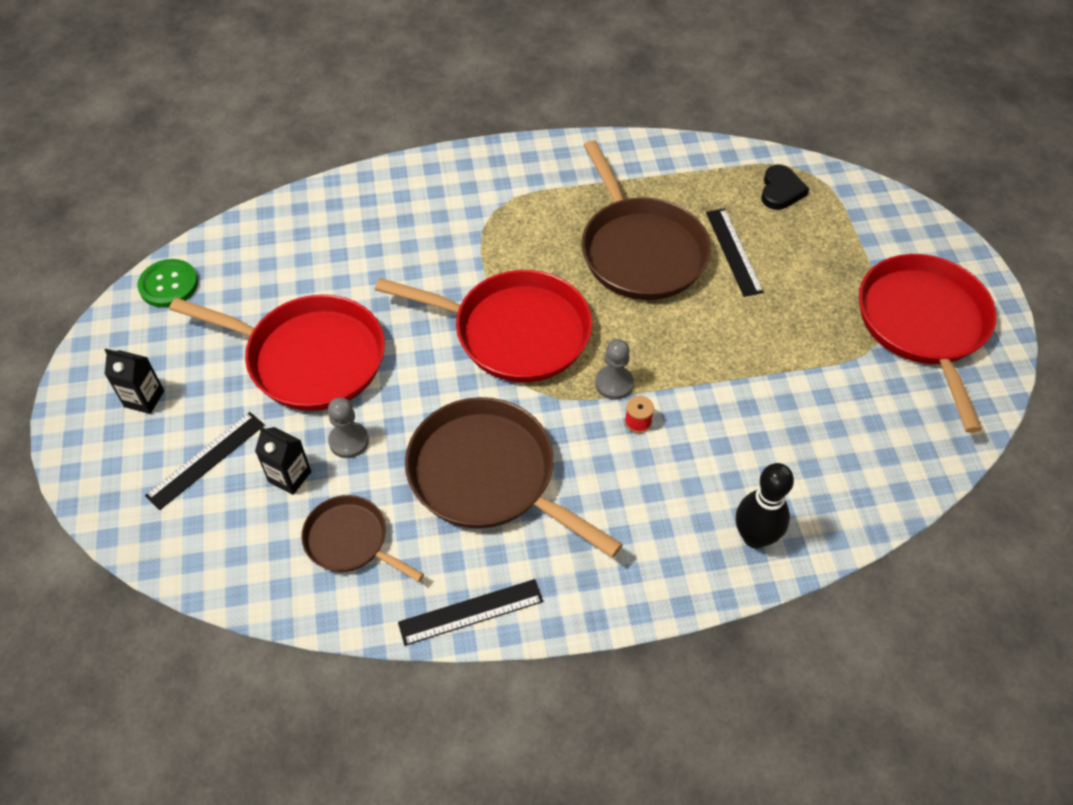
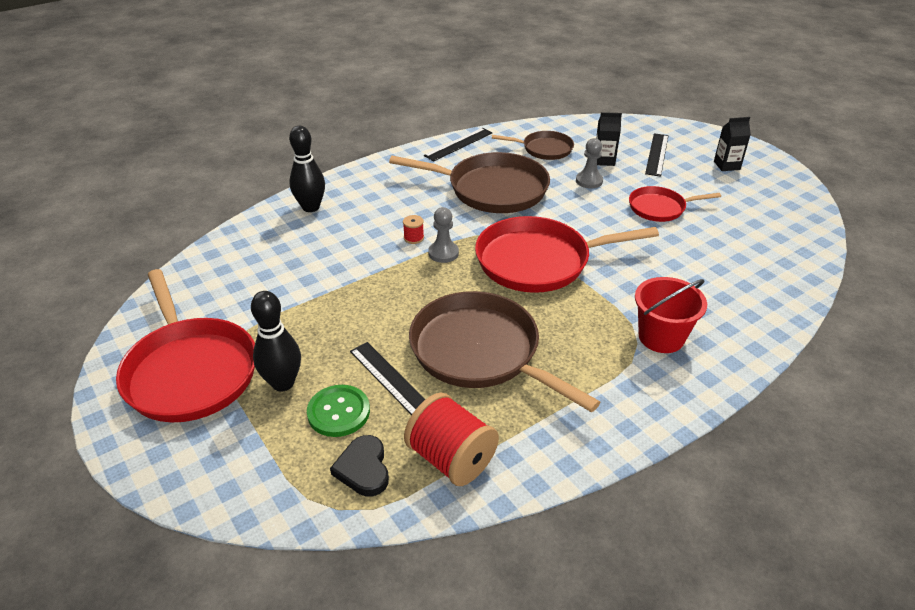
camera: 155 degrees right, 15 degrees down
green button [137,259,198,308] -> green button moved to [307,385,370,437]
red pan [169,295,385,411] -> red pan [629,186,721,222], size x0.55
none -> black bowling pin [251,291,301,391]
none -> red spool [404,392,499,486]
none -> red bucket [635,277,707,353]

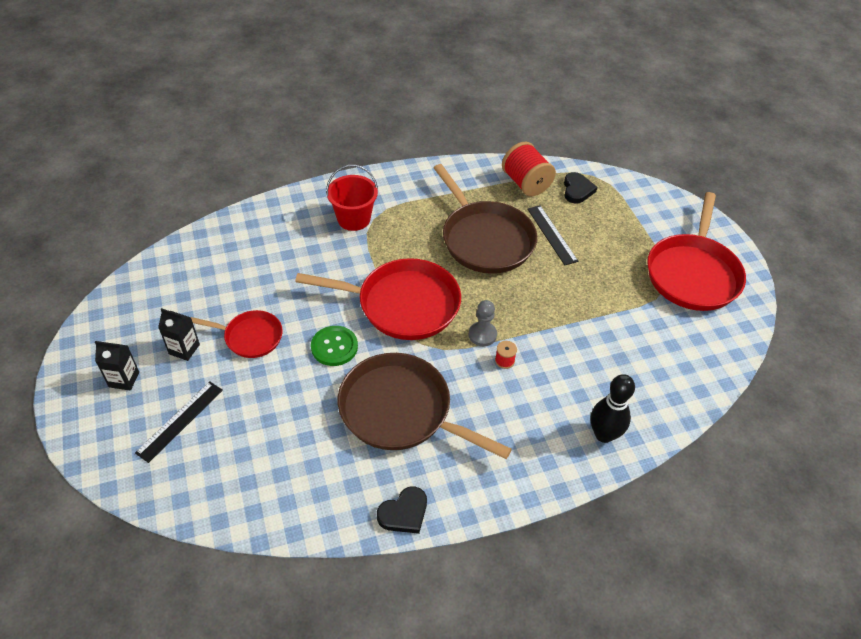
camera: 165 degrees left, 10 degrees up
red pan [116,269,255,422] -> red pan turned 150 degrees counterclockwise [647,192,746,311]
black bowling pin [251,291,301,391] -> none
green button [307,385,370,437] -> green button moved to [311,326,358,366]
black ruler [424,128,493,161] -> black heart [377,486,427,534]
brown pan [492,131,574,160] -> none
grey pawn [576,138,603,189] -> none
black carton [596,112,622,166] -> black carton moved to [158,308,200,361]

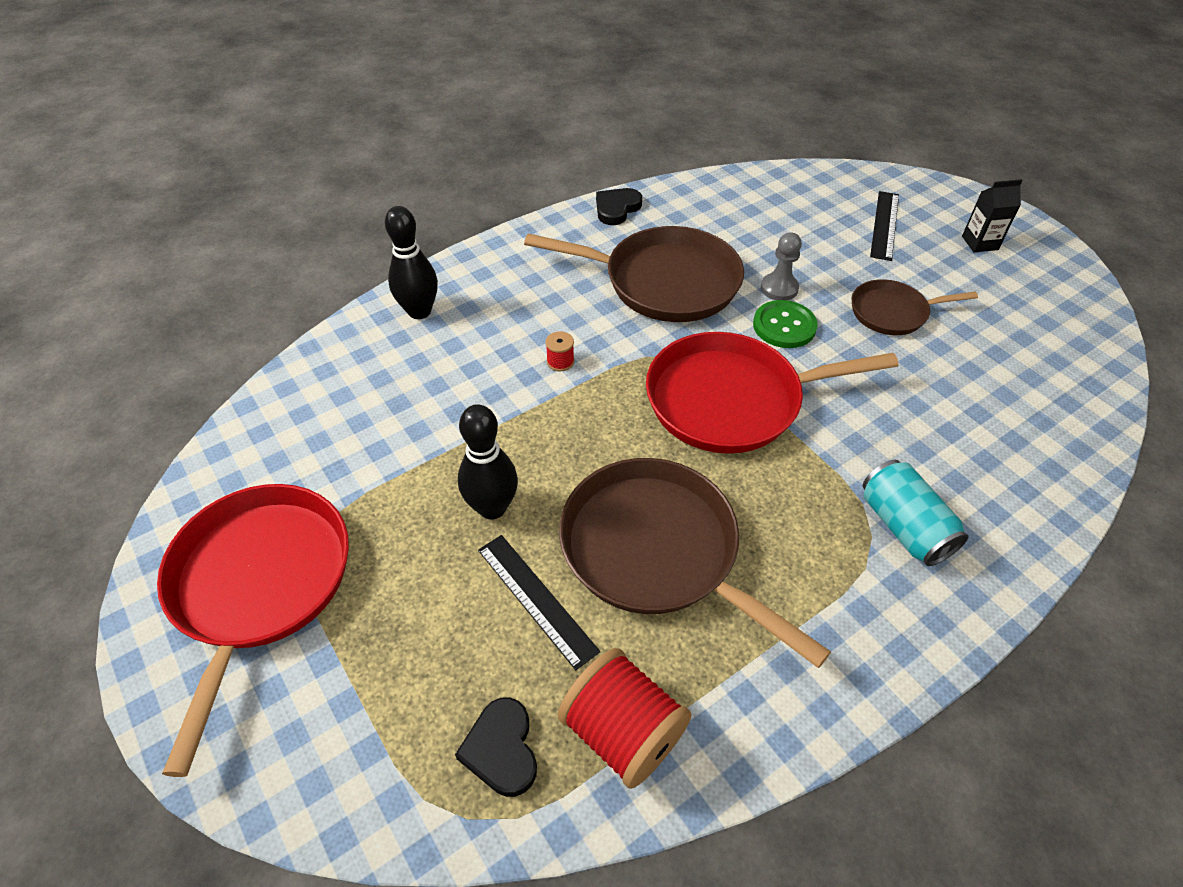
camera: 165 degrees right, 0 degrees up
black carton [158,308,200,361] -> none
red pan [191,310,283,358] -> brown pan [851,279,978,335]
red bucket [326,165,378,231] -> turquoise can [863,460,968,566]
grey pawn [469,300,497,346] -> grey pawn moved to [761,232,802,300]
none -> black bowling pin [458,404,518,519]

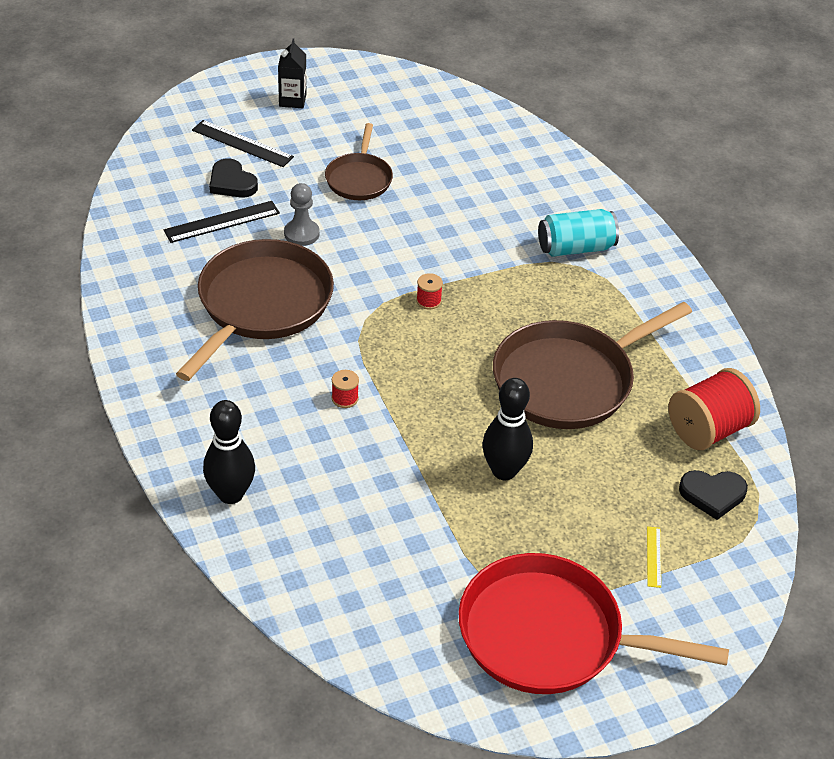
camera: 80 degrees left, 5 degrees down
black ruler [478,535,600,670] -> black ruler moved to [164,201,280,243]
black heart [596,188,642,225] -> black heart moved to [209,158,258,198]
red pan [646,332,899,454] -> red spool [416,273,443,310]
green button [753,300,818,348] -> none
none -> yellow ruler [647,526,661,588]

